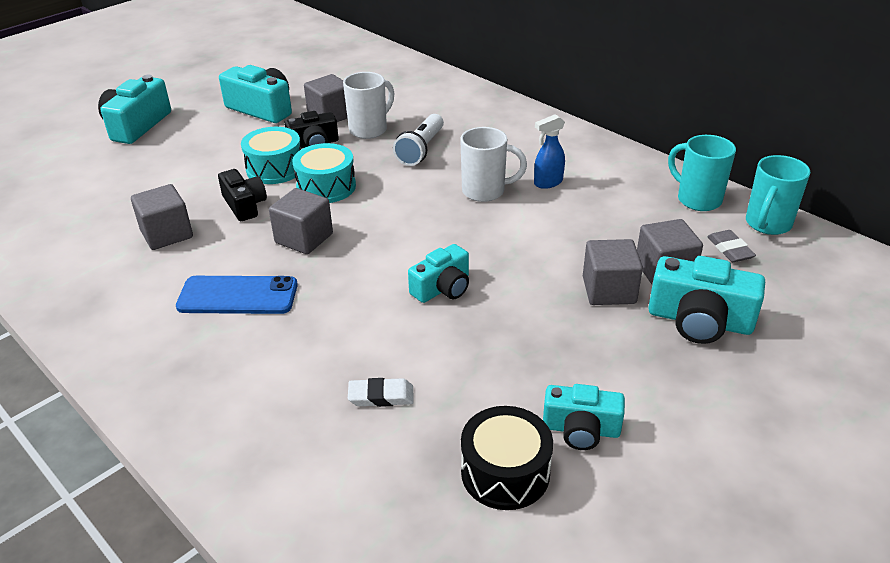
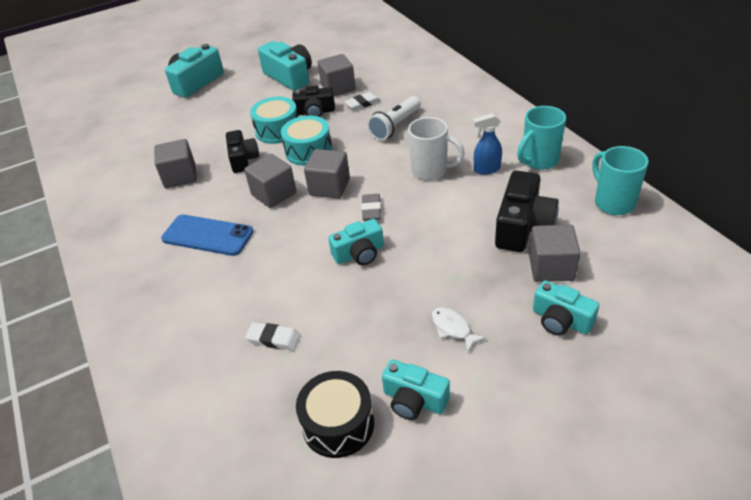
camera: 20 degrees right, 5 degrees up
white mug [343,72,394,139] -> white eraser [344,92,381,111]
grey cube [583,239,643,305] -> grey cube moved to [304,149,350,199]
turquoise camera [648,256,765,344] -> turquoise camera [533,280,599,336], size x0.65
grey eraser [707,230,756,262] -> grey eraser moved to [361,194,381,221]
turquoise mug [746,155,811,235] -> turquoise mug moved to [517,106,566,170]
none -> white fish [431,307,486,352]
none -> black camera [495,171,558,252]

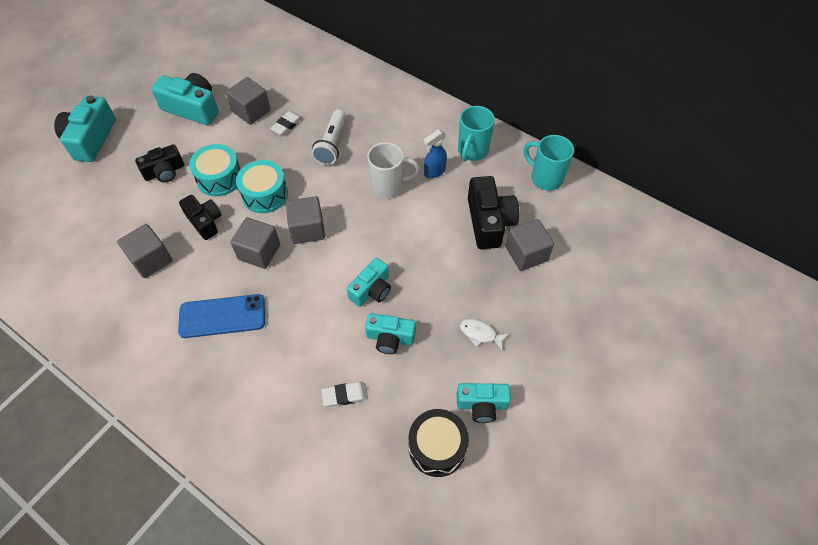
camera: 30 degrees left, 15 degrees up
black camera [292,85,335,117] -> black camera moved to [135,144,185,182]
grey eraser [361,194,381,221] -> none
turquoise camera [533,280,599,336] -> turquoise camera moved to [365,313,416,354]

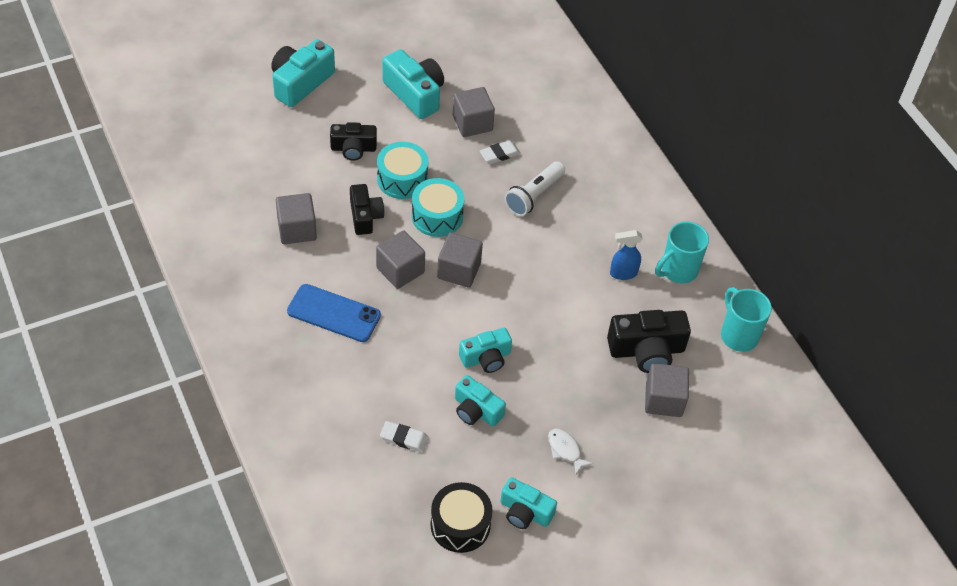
camera: 25 degrees right, 5 degrees down
white mug [367,142,419,198] -> none
black camera [468,176,519,249] -> black camera turned 60 degrees clockwise [607,310,691,373]

